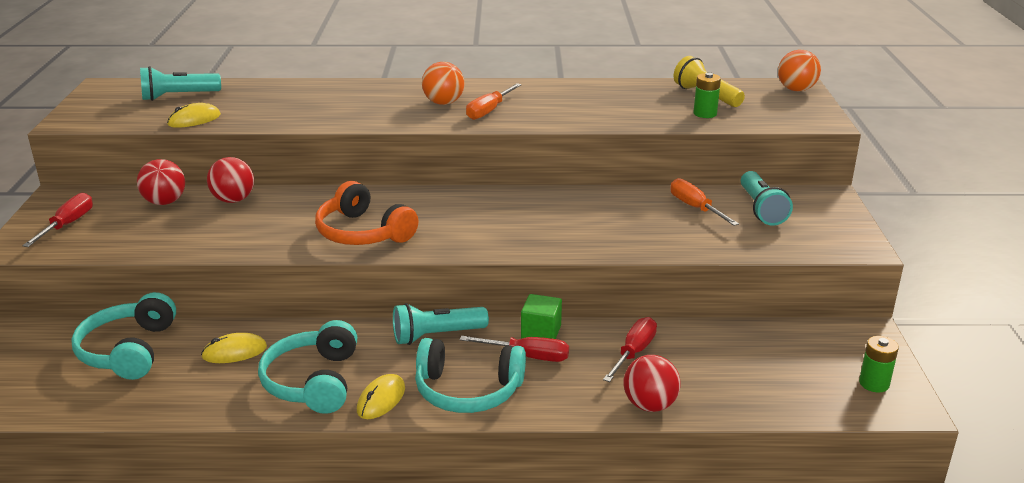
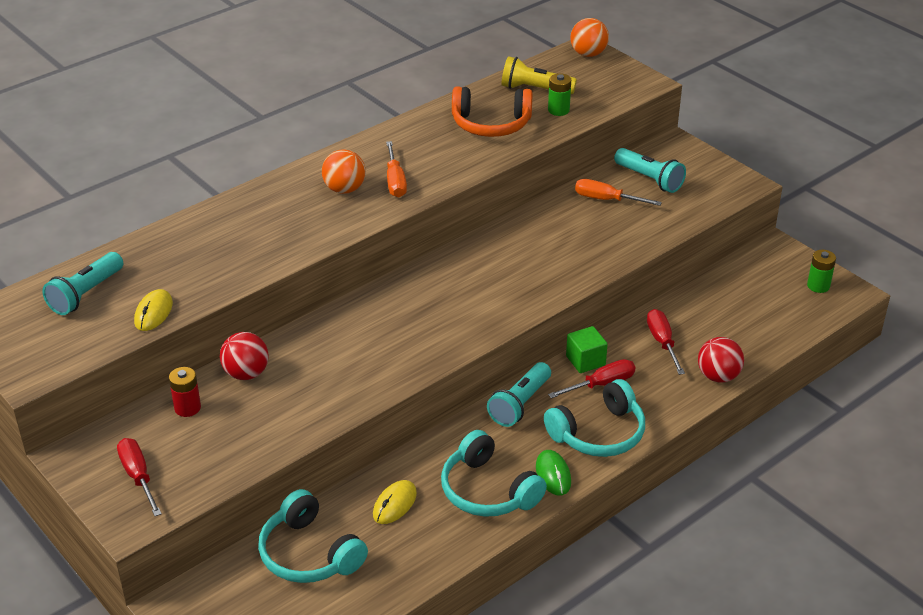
camera: 40 degrees left, 10 degrees up
red ball [137,159,185,205] -> red battery [169,367,201,417]
orange headphones [315,181,419,245] -> orange headphones moved to [452,86,533,137]
yellow mouse [357,374,405,419] -> green mouse [536,450,571,495]

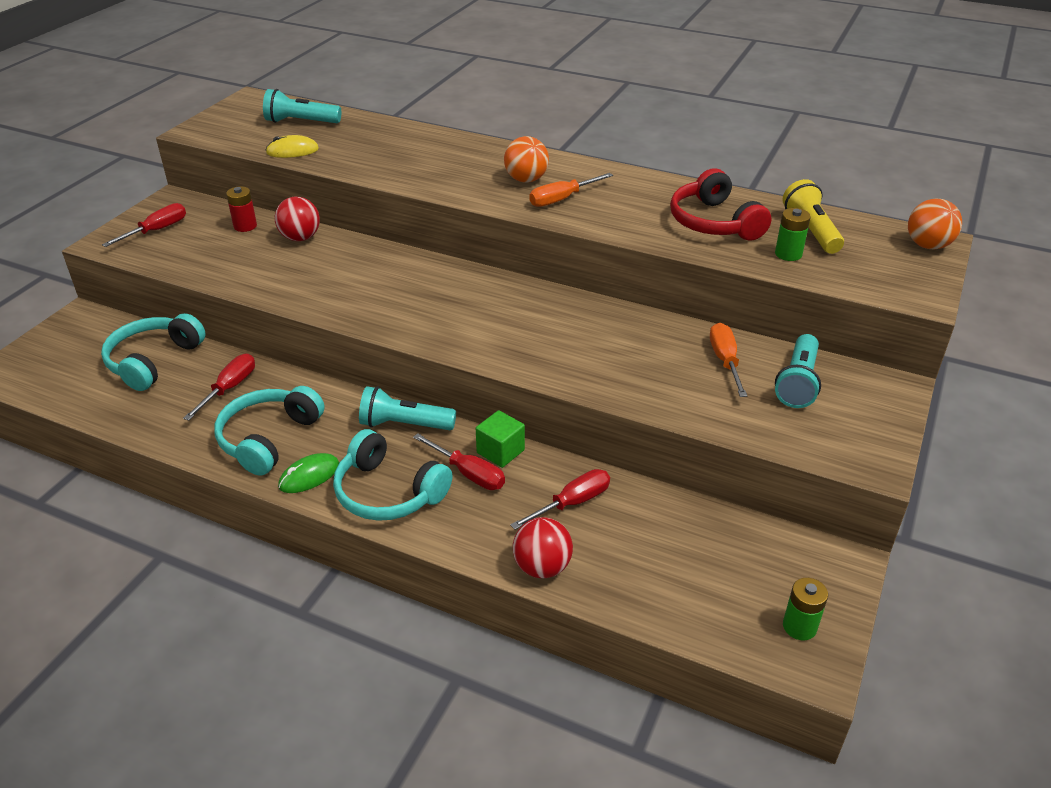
camera: 65 degrees right, 0 degrees up
yellow mouse [373,480,417,524] -> red screwdriver [183,354,255,421]
orange headphones [452,86,533,137] -> red headphones [670,168,772,241]

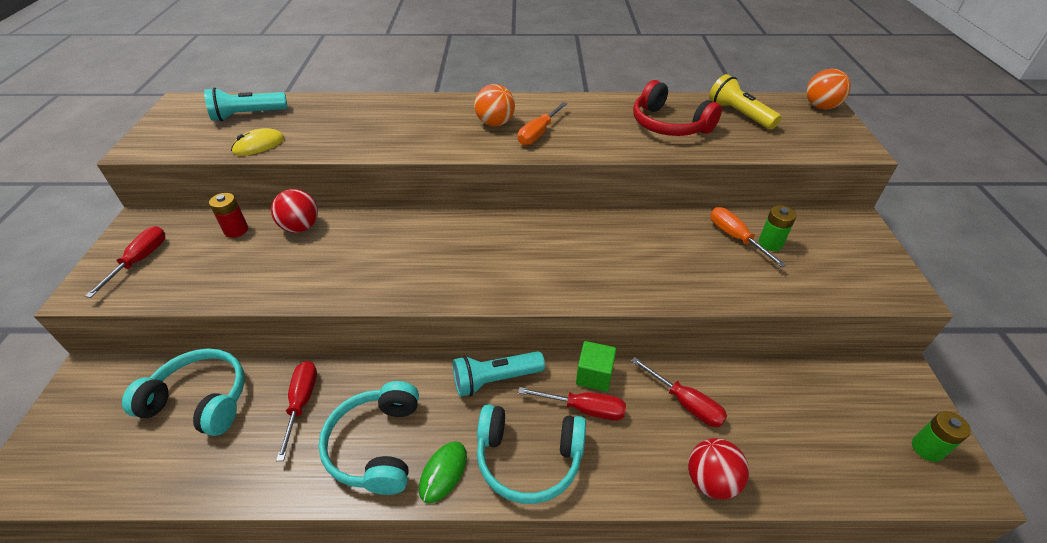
camera: 25 degrees left, 5 degrees up
turquoise headphones [101,313,206,391] -> turquoise headphones turned 105 degrees clockwise [122,348,245,436]
red screwdriver [510,469,610,530] -> red screwdriver turned 105 degrees clockwise [631,357,727,427]
green battery [775,208,811,261] -> green battery moved to [759,205,796,251]
turquoise flashlight [775,334,821,408] -> none

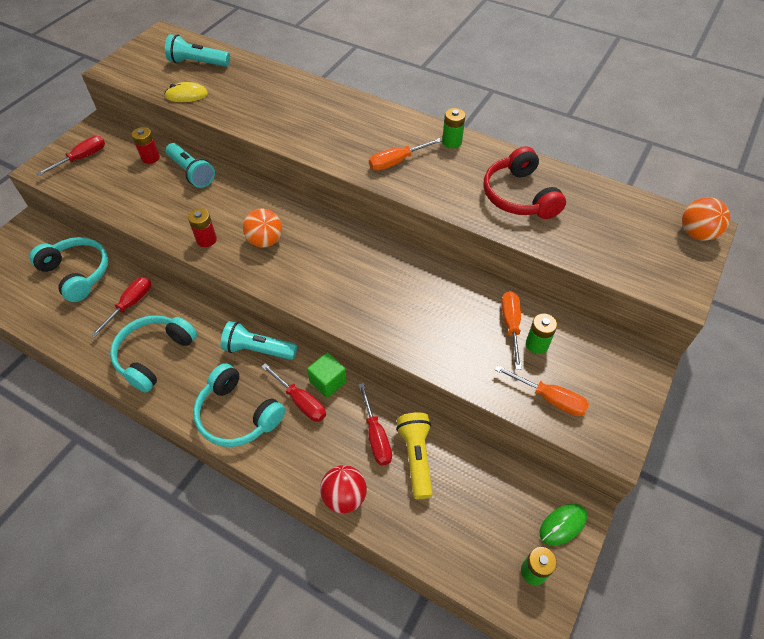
camera: 30 degrees right, 10 degrees up
red ball [271,189,318,233] -> turquoise flashlight [166,143,215,188]
green mouse [419,441,467,503] -> green mouse moved to [540,504,587,546]
orange ball [474,84,515,126] -> orange ball moved to [243,208,282,248]
yellow flashlight [709,74,781,130] -> yellow flashlight moved to [396,412,433,499]
none -> red battery [188,208,217,247]
none -> green battery [442,108,466,148]
none -> orange screwdriver [495,365,589,416]

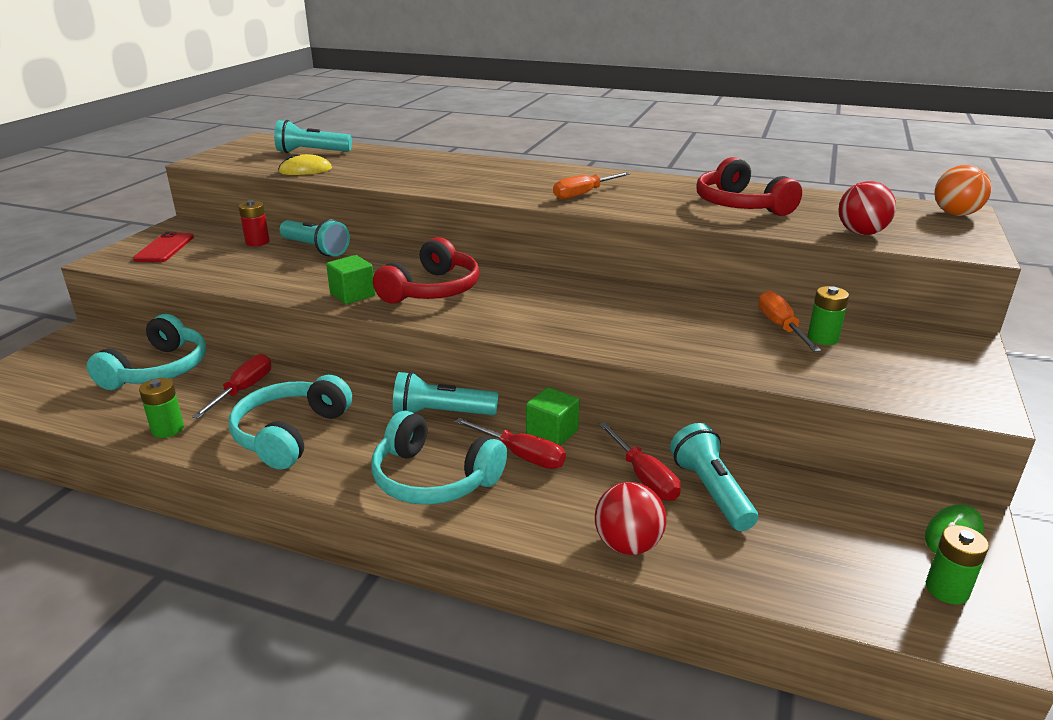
camera: 10 degrees left, 25 degrees down
turquoise headphones [30,237,109,302] -> turquoise headphones turned 75 degrees clockwise [87,314,206,390]
red screwdriver [36,136,105,176] -> red phone [133,232,194,262]
red battery [188,208,217,247] -> green cube [326,255,376,304]
orange ball [243,208,282,248] -> red headphones [373,237,480,304]
yellow flashlight [396,412,433,499] -> turquoise flashlight [670,423,758,531]
green battery [442,108,466,148] -> green battery moved to [139,378,184,438]
orange screwdriver [495,365,589,416] -> none
none -> red ball [838,181,896,235]

